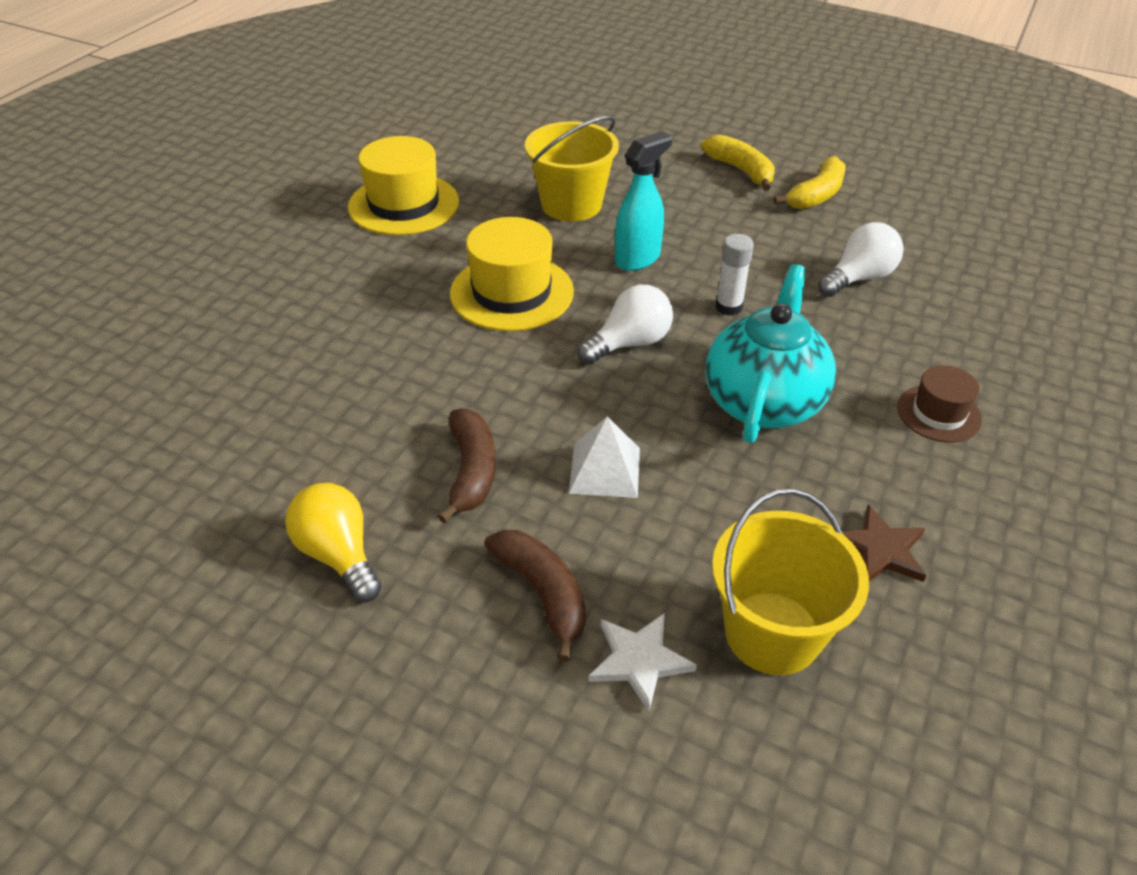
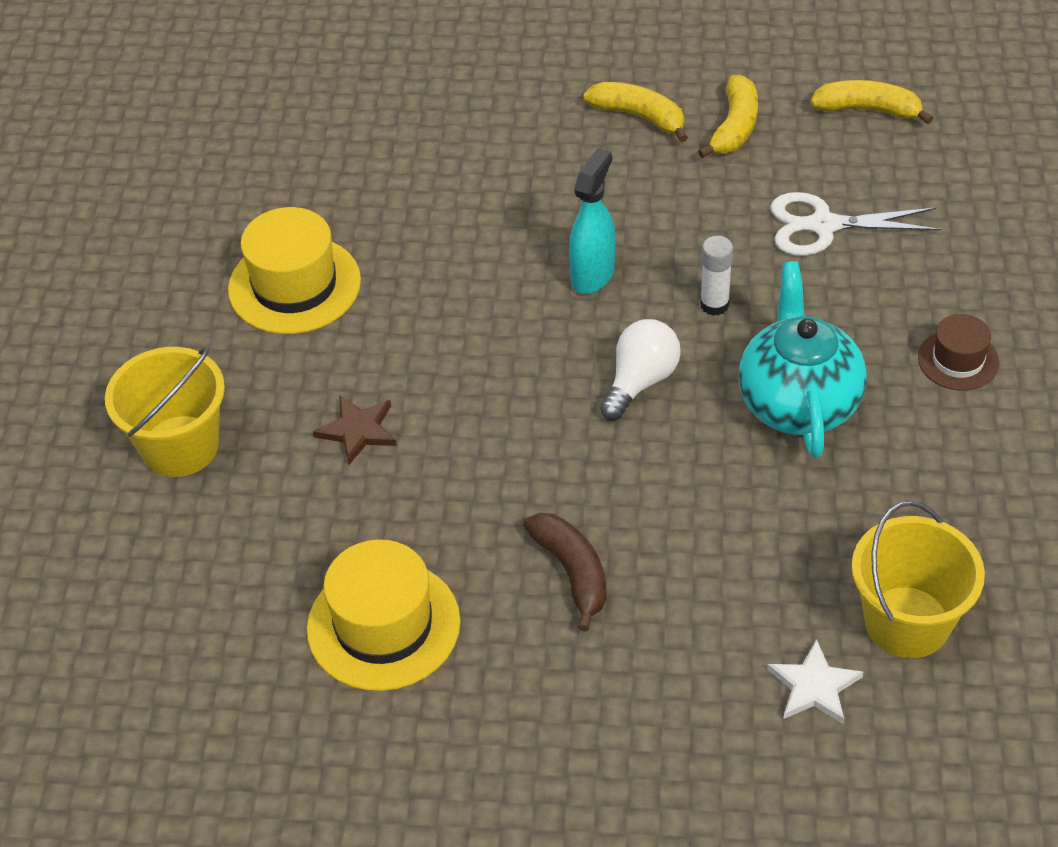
camera: 20 degrees left, 5 degrees up
yellow light bulb [285,483,382,602] -> none
yellow hat [450,217,574,331] -> yellow hat moved to [307,539,461,691]
brown banana [485,530,586,662] -> none
yellow bucket [525,116,619,222] -> yellow bucket moved to [105,347,225,477]
white pyramid [569,416,640,498] -> none
white light bulb [818,222,903,297] -> white scissors [771,192,941,256]
brown star [843,505,927,582] -> brown star moved to [313,396,397,466]
none -> yellow banana [810,80,933,124]

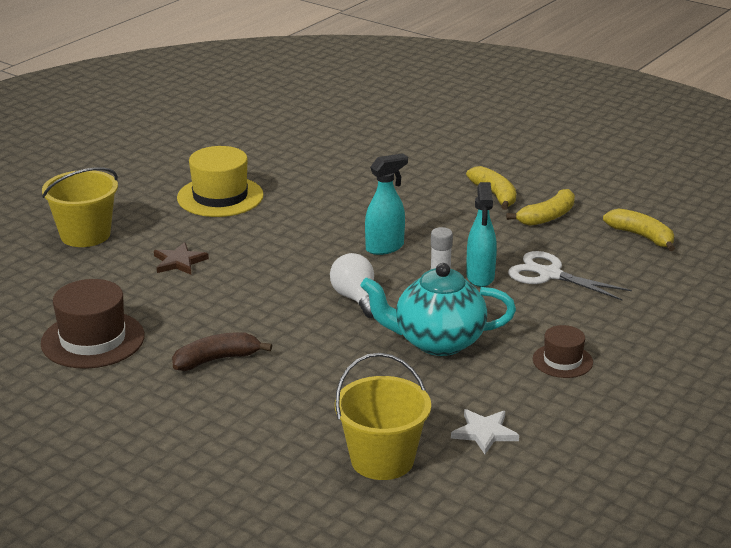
camera: 30 degrees right, 20 degrees down
yellow hat [307,539,461,691] -> brown hat [41,279,145,369]
brown banana [523,513,606,632] -> brown banana turned 120 degrees counterclockwise [172,332,272,371]
white light bulb [600,319,681,420] -> white light bulb turned 90 degrees counterclockwise [330,253,374,318]
turquoise teapot [739,261,867,458] -> turquoise teapot turned 120 degrees counterclockwise [361,263,516,356]
white star [767,639,863,724] -> white star moved to [451,409,519,454]
none -> turquoise spray bottle [466,182,497,287]

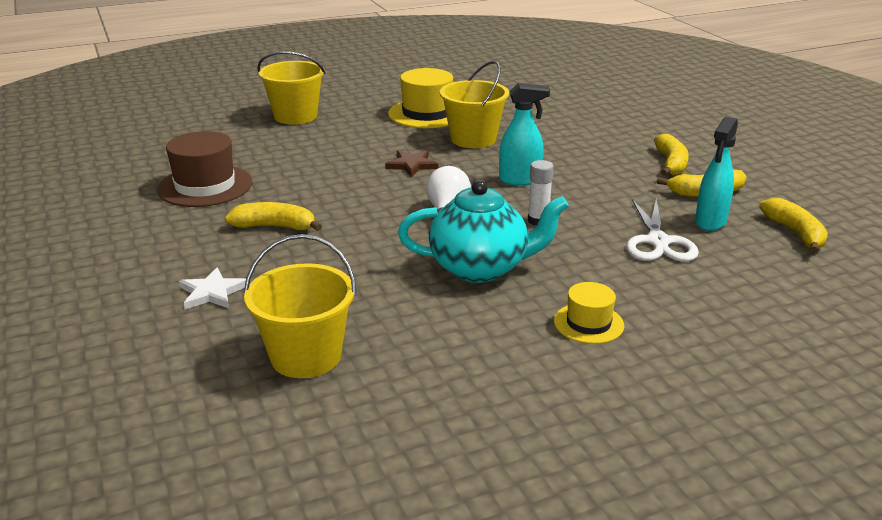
camera: 30 degrees right, 0 degrees up
brown star [154,242,209,275] -> brown star moved to [385,150,439,177]
brown banana [172,332,272,371] -> yellow banana [225,202,322,231]
turquoise teapot [361,263,516,356] -> turquoise teapot turned 150 degrees clockwise [398,180,569,283]
white star [451,409,519,454] -> white star moved to [179,267,246,309]
turquoise spray bottle [466,182,497,287] -> turquoise spray bottle moved to [695,117,738,231]
white scissors [508,251,632,300] -> white scissors turned 150 degrees counterclockwise [626,198,699,261]
brown hat [533,325,593,378] -> yellow hat [554,282,624,344]
none -> yellow bucket [440,61,509,148]

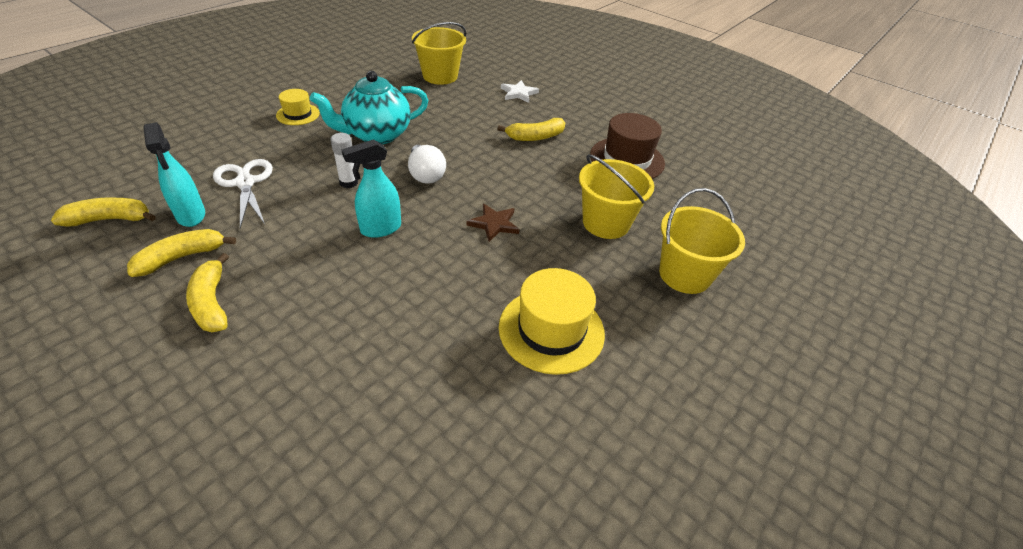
camera: 150 degrees right, 15 degrees up
yellow bucket [440,61,509,148] -> yellow bucket moved to [579,154,654,239]
turquoise spray bottle [695,117,738,231] -> turquoise spray bottle turned 150 degrees clockwise [143,122,205,227]
yellow banana [759,198,828,253] -> yellow banana turned 120 degrees clockwise [51,197,156,227]

